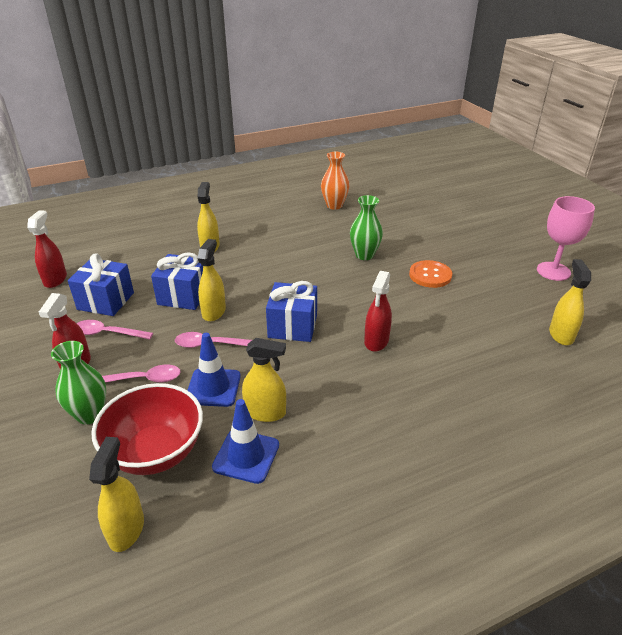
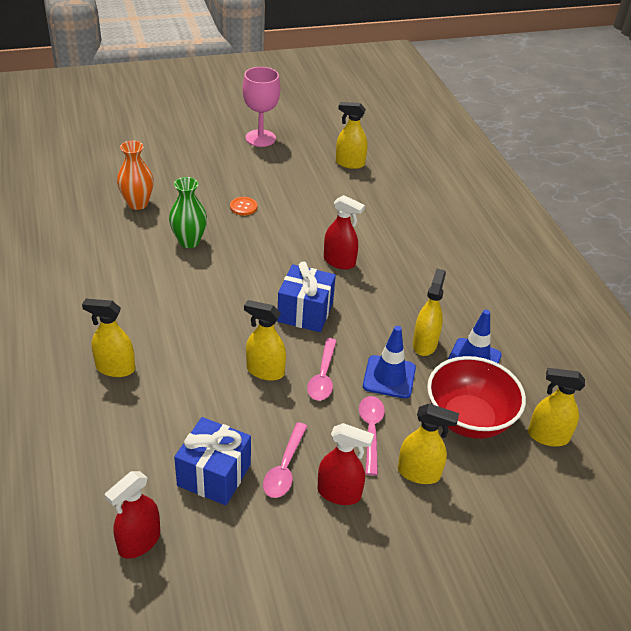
camera: 85 degrees left, 5 degrees up
red spray bottle [27,211,67,288] -> red spray bottle turned 60 degrees counterclockwise [105,471,160,559]
green vase [51,341,106,425] -> yellow spray bottle [398,404,459,484]
blue gift [151,252,203,310] -> none
orange vase [321,152,350,210] -> orange vase moved to [117,141,154,210]
orange button [409,260,452,288] -> orange button [230,197,257,215], size x0.63

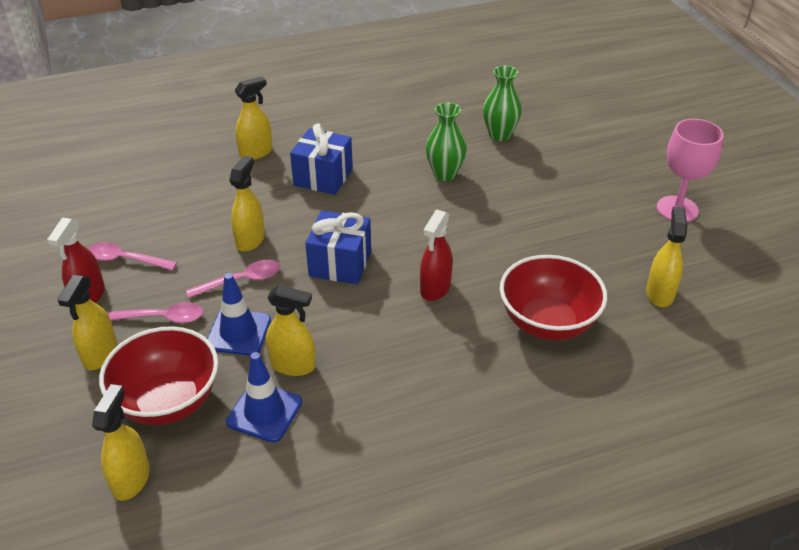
camera: 90 degrees right, 0 degrees up
yellow spray bottle [82,298,135,377] -> yellow spray bottle turned 45 degrees clockwise [235,76,273,160]
red spray bottle [105,471,160,559] -> none
orange vase [117,141,154,210] -> green vase [483,66,522,141]
blue gift [174,417,251,505] -> blue gift moved to [290,123,353,195]
orange button [230,197,257,215] -> none
pink spoon [307,338,337,400] -> pink spoon turned 150 degrees clockwise [186,260,280,298]
none -> red bowl [500,255,607,340]

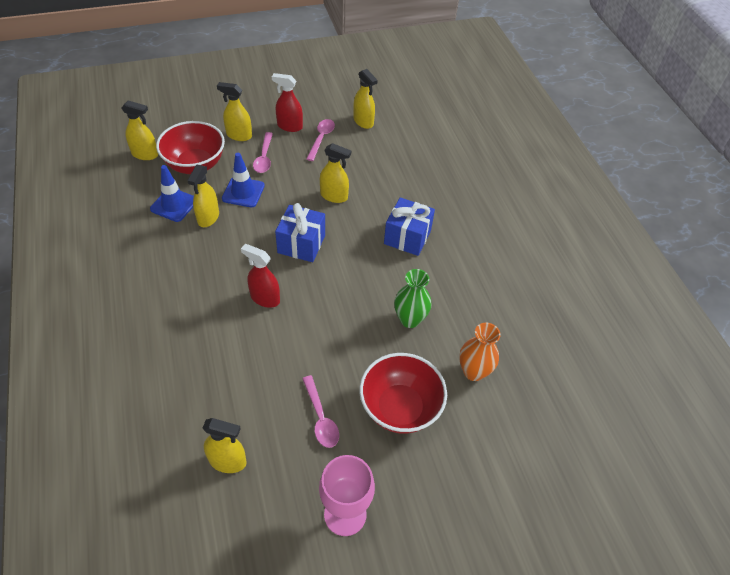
camera: 90 degrees right, 10 degrees up
pink spoon [186,260,280,298] -> pink spoon moved to [302,375,339,448]
yellow spray bottle [235,76,273,160] -> yellow spray bottle moved to [354,69,378,129]
green vase [483,66,522,141] -> orange vase [459,323,501,381]
red bowl [500,255,607,340] -> red bowl moved to [360,353,447,434]

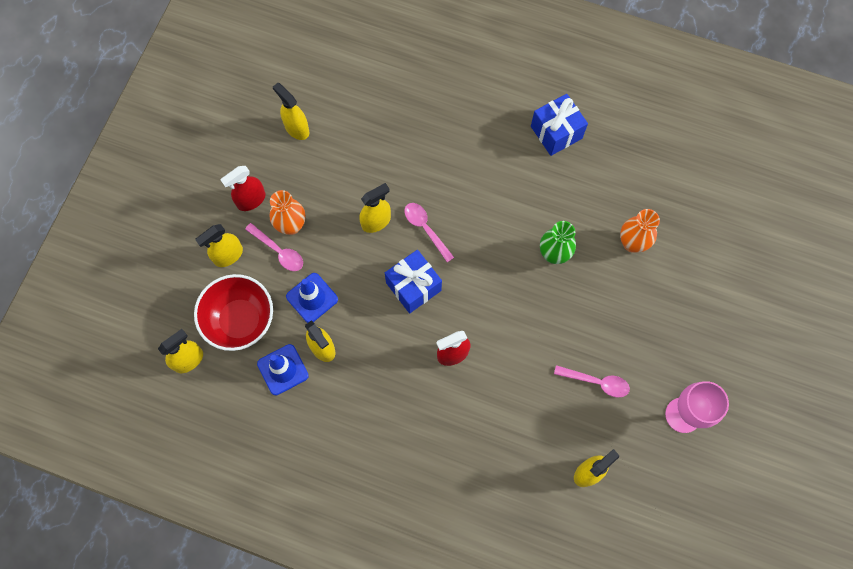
camera: 50 degrees left, 20 degrees up
pink spoon [307,119,335,161] -> pink spoon moved to [404,203,454,262]
yellow spray bottle [354,69,378,129] -> yellow spray bottle turned 135 degrees counterclockwise [273,83,309,140]
red bowl [360,353,447,434] -> none
blue gift [384,197,435,256] -> blue gift moved to [531,94,588,156]
none -> orange vase [270,190,305,235]

